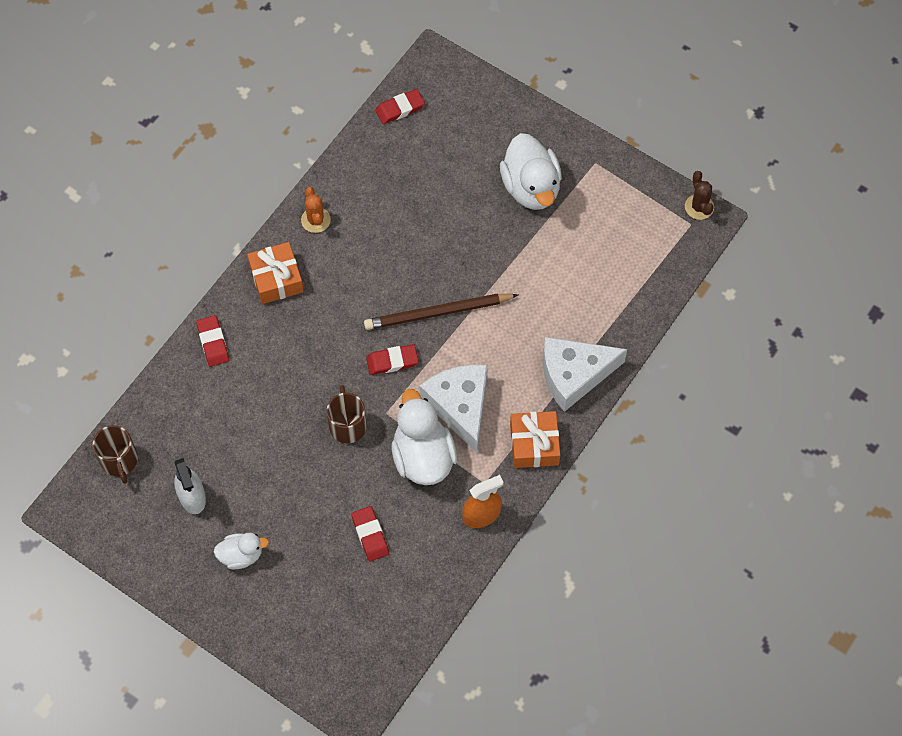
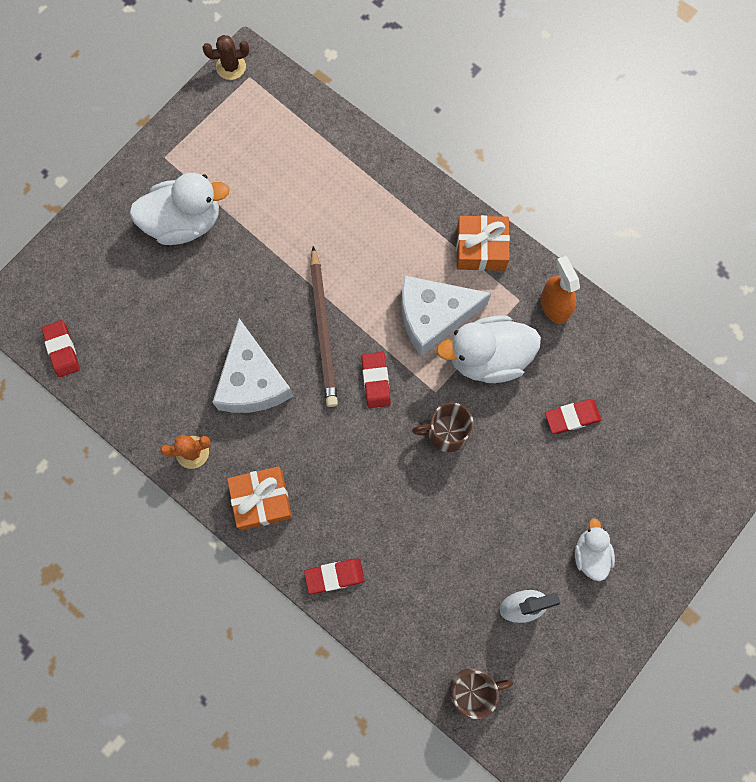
camera: 85 degrees left, 10 degrees up
white cheese [543,337,627,412] -> white cheese moved to [212,318,293,413]

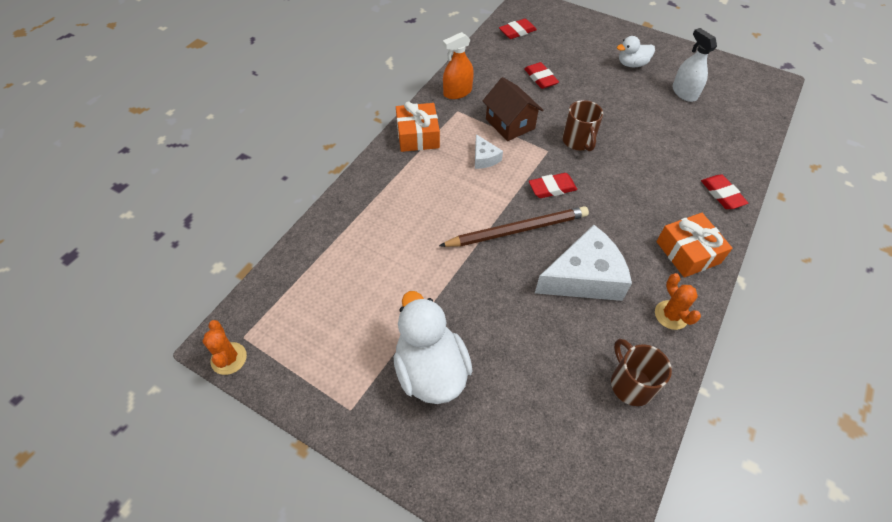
camera: 100 degrees left, 20 degrees down
red eraser [42,320,80,377] -> red eraser moved to [499,19,537,39]
brown cactus [202,35,249,80] -> orange cactus [202,320,247,375]
white cheese [401,275,491,356] -> white cheese [475,134,503,169], size x0.47
white duck [436,315,541,383] -> brown house [483,77,543,141]
brown mug [449,668,513,719] -> brown mug moved to [611,339,672,406]

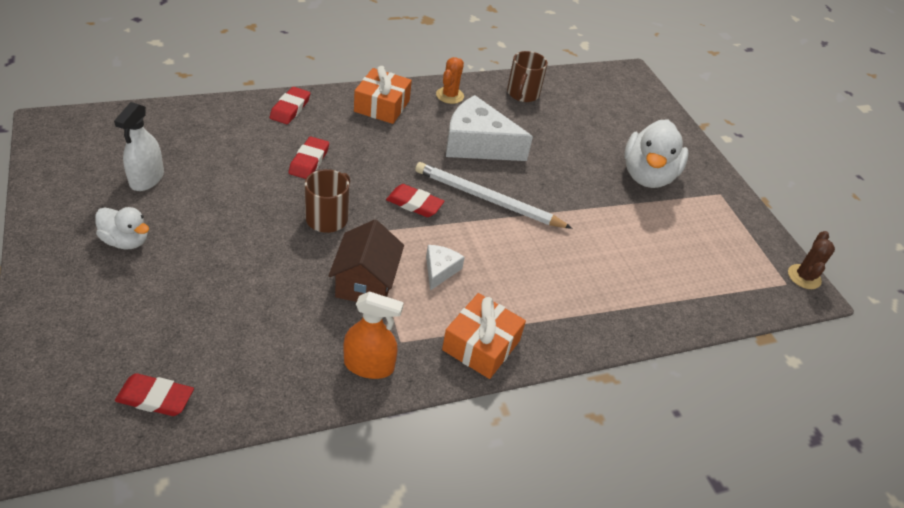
camera: 145 degrees left, 10 degrees down
orange cactus [202,320,247,375] -> brown cactus [788,231,835,289]
brown pencil [439,206,589,247] -> white pencil [415,162,573,229]
red eraser [524,62,559,89] -> red eraser moved to [289,137,329,179]

